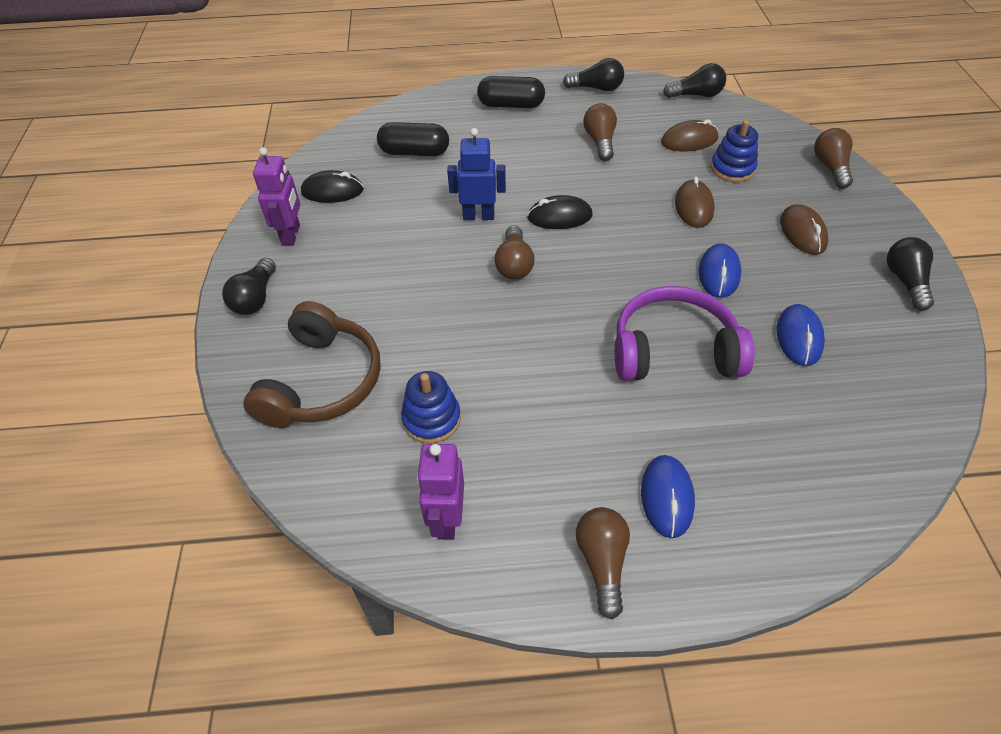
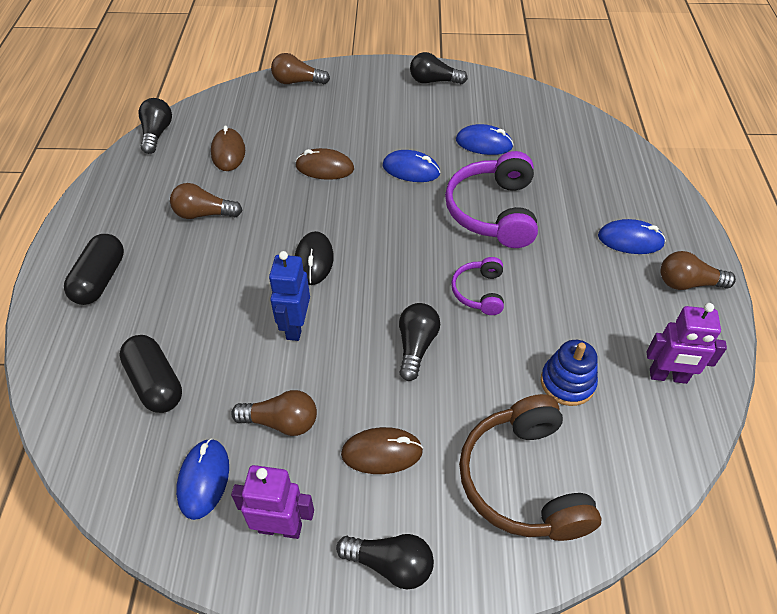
camera: 85 degrees left, 0 degrees up
brown headphones [243,301,381,428] -> brown headphones turned 120 degrees counterclockwise [459,394,601,541]
black mouse [301,170,364,203] -> blue mouse [176,438,229,520]
black capsule [377,122,449,156] -> black capsule turned 45 degrees counterclockwise [119,335,182,413]
brown light bulb [495,225,534,280] -> brown light bulb moved to [231,390,317,436]
black light bulb [563,58,624,91] -> black light bulb moved to [399,303,440,381]
blue stacking toy [711,120,758,182] -> none
brown mouse [780,204,828,255] -> brown mouse moved to [341,427,423,474]
none -> purple headphones [451,257,504,315]

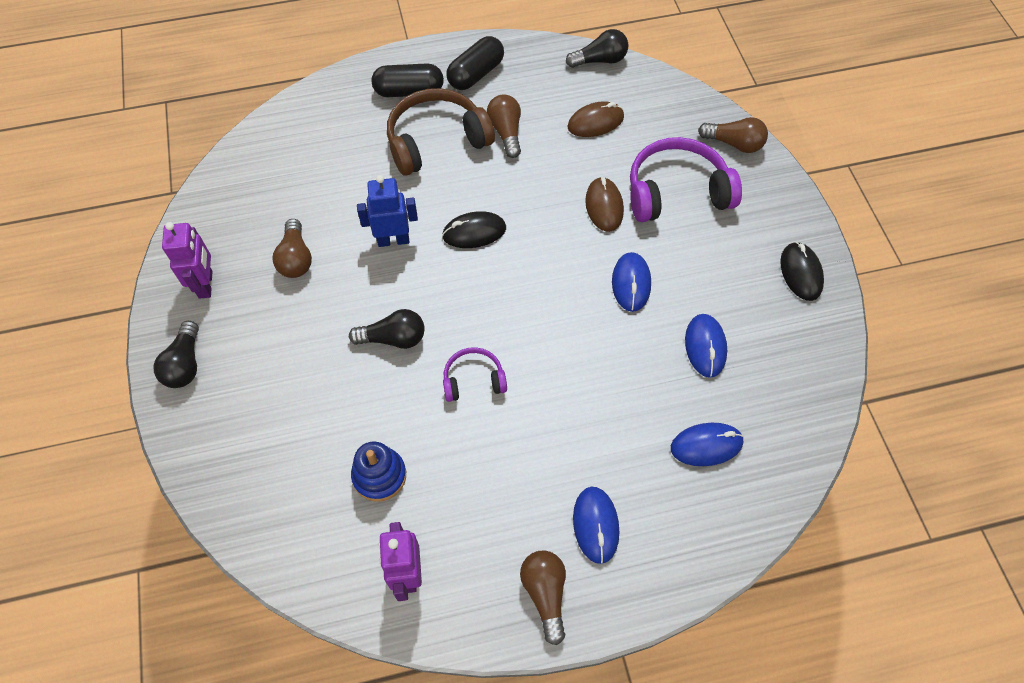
camera: 75 degrees right, 10 degrees up
black capsule [119,335,182,413] -> black capsule moved to [447,36,504,90]
blue mouse [176,438,229,520] -> blue mouse moved to [671,423,744,466]
brown light bulb [271,53,330,84] -> brown light bulb turned 120 degrees clockwise [698,117,768,153]
brown mouse [341,427,423,474] -> none
black light bulb [410,52,468,84] -> black mouse [780,242,824,301]
purple headphones [445,151,538,248] -> purple headphones moved to [630,137,742,222]
brown headphones [459,394,601,541] -> brown headphones moved to [387,88,495,176]

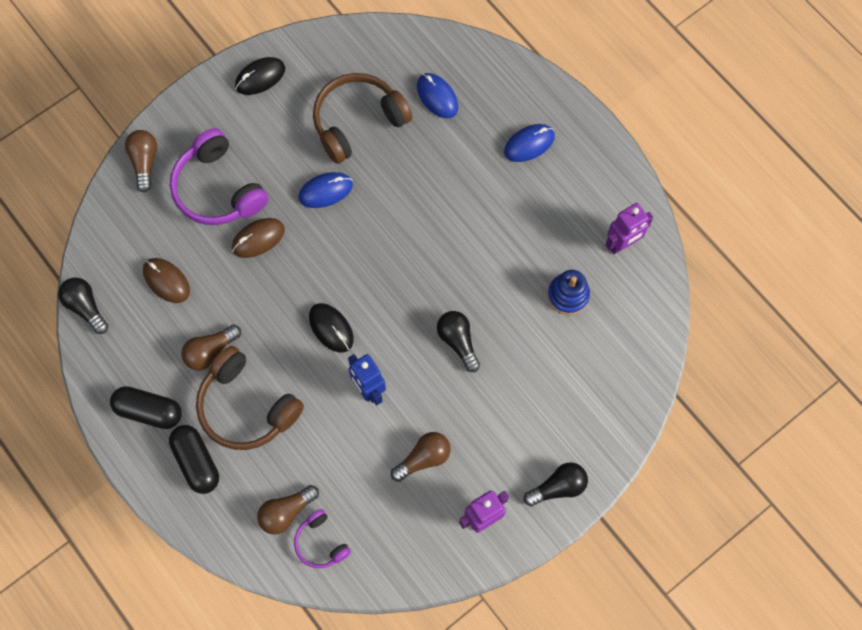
camera: 115 degrees left, 10 degrees up
purple headphones [443,347,507,402] -> purple headphones moved to [294,509,351,568]
brown light bulb [520,550,566,645] -> brown light bulb moved to [257,485,319,534]
blue mouse [685,314,727,378] -> brown headphones [313,73,412,164]

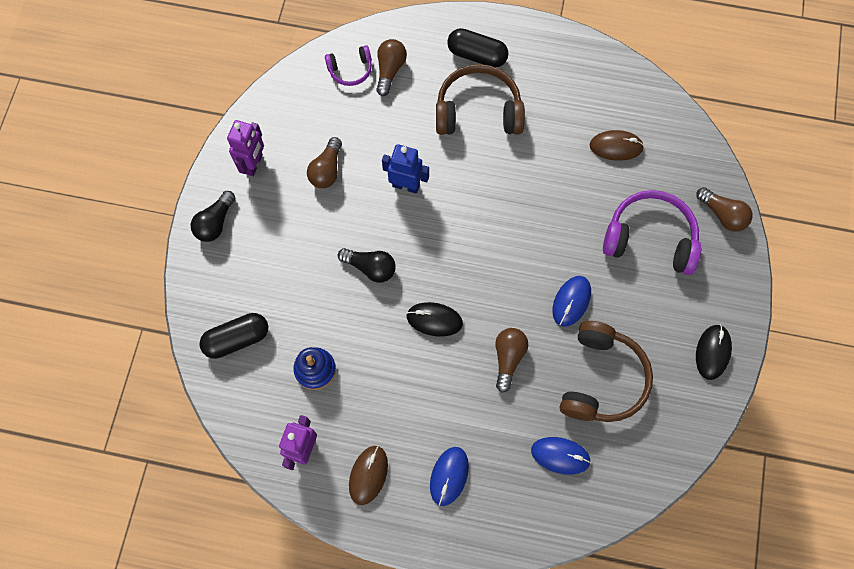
camera: 140 degrees right, 0 degrees up
black light bulb [58,278,108,334] -> none
black capsule [110,386,182,429] -> black capsule moved to [200,313,268,359]
brown light bulb [181,324,241,371] -> brown light bulb moved to [495,328,528,393]
brown mouse [232,218,285,258] -> brown mouse moved to [349,446,388,505]
purple headphones [294,509,351,568] -> purple headphones turned 150 degrees clockwise [325,45,372,86]
black mouse [309,303,354,353] -> black mouse moved to [406,302,463,337]

